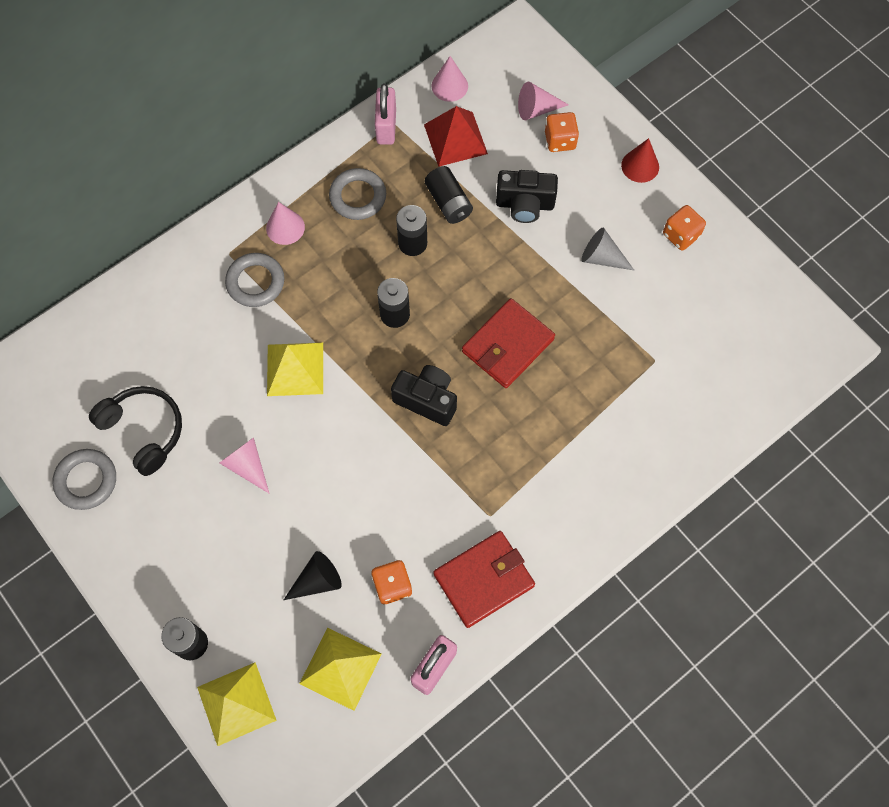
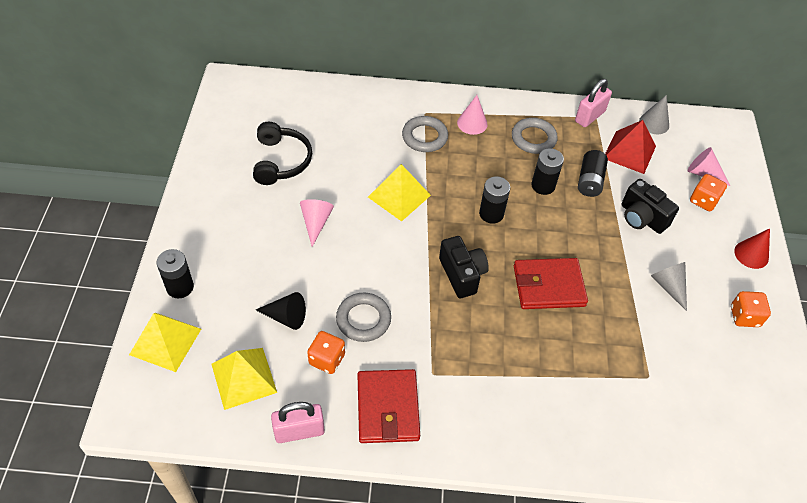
camera: 40 degrees right, 15 degrees down
grey ring [52,449,116,510] -> grey ring moved to [336,293,391,342]
pink cone [432,56,468,102] -> grey cone [639,95,669,134]
red wallet [433,531,535,628] -> red wallet turned 75 degrees clockwise [358,369,420,443]

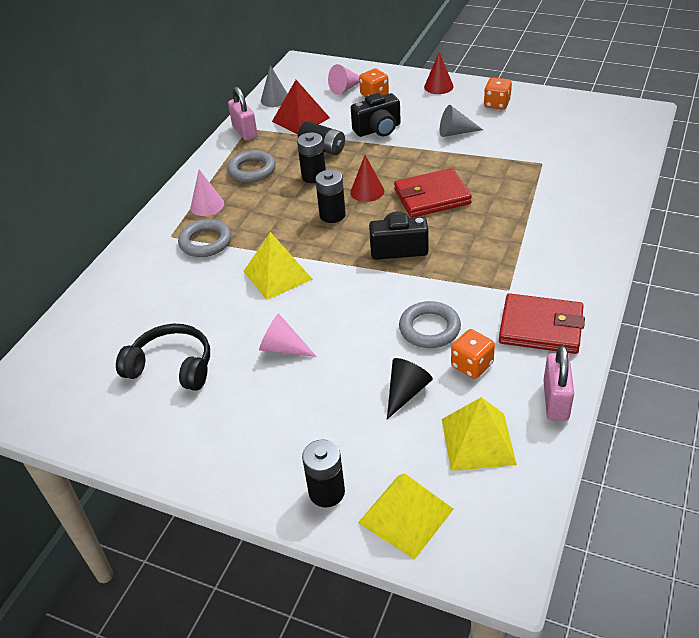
camera: 65 degrees left, 10 degrees down
red wallet [514,258,588,309] -> red wallet turned 60 degrees clockwise [394,168,472,218]
none -> red cone [350,155,384,202]

